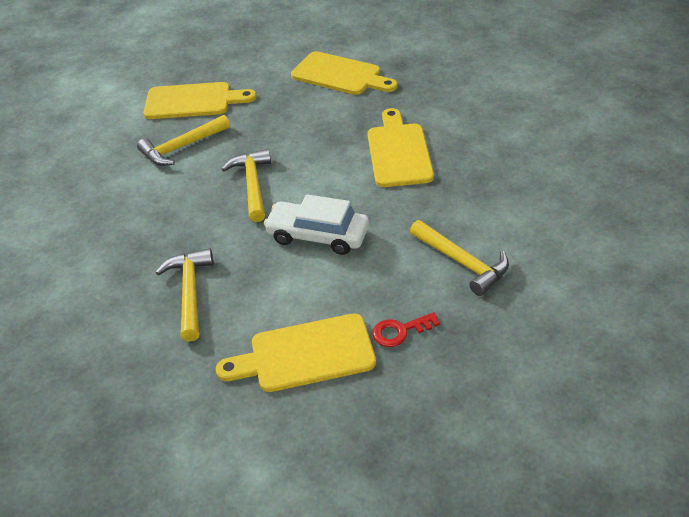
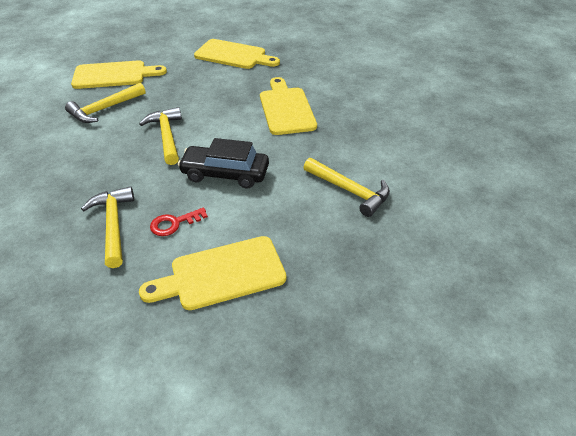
camera: 10 degrees left, 0 degrees up
white car [263,194,369,255] -> black car [178,138,269,188]
red key [372,312,440,347] -> red key moved to [150,207,208,236]

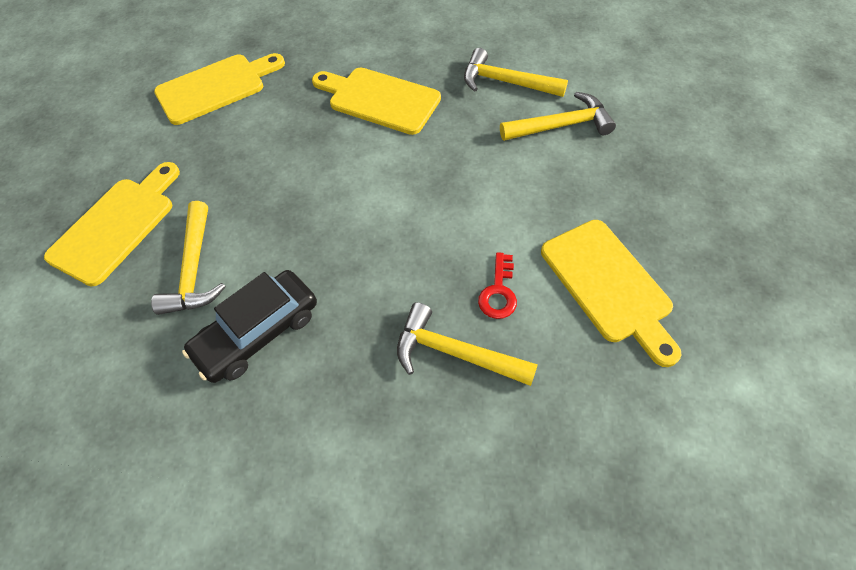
camera: 50 degrees left, 15 degrees up
yellow hammer [139,107,182,165] -> yellow hammer moved to [464,48,568,97]
yellow cutting board [139,236,286,310] -> yellow cutting board turned 45 degrees counterclockwise [541,220,682,367]
black car [178,138,269,188] -> black car moved to [182,270,317,383]

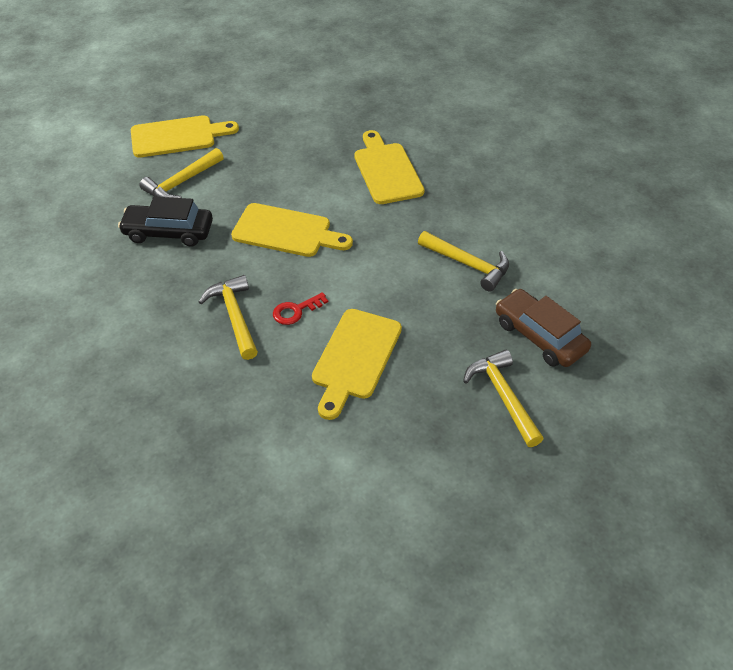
camera: 45 degrees right, 10 degrees down
yellow cutting board [154,53,285,125] -> yellow cutting board moved to [231,203,353,257]
yellow hammer [464,48,568,97] -> yellow hammer moved to [463,350,544,447]
none -> brown car [496,289,591,367]

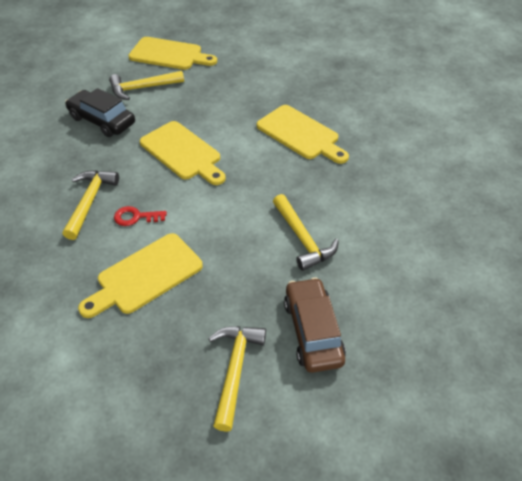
camera: 30 degrees right, 0 degrees up
yellow cutting board [354,130,425,204] -> yellow cutting board turned 120 degrees clockwise [257,105,349,164]

